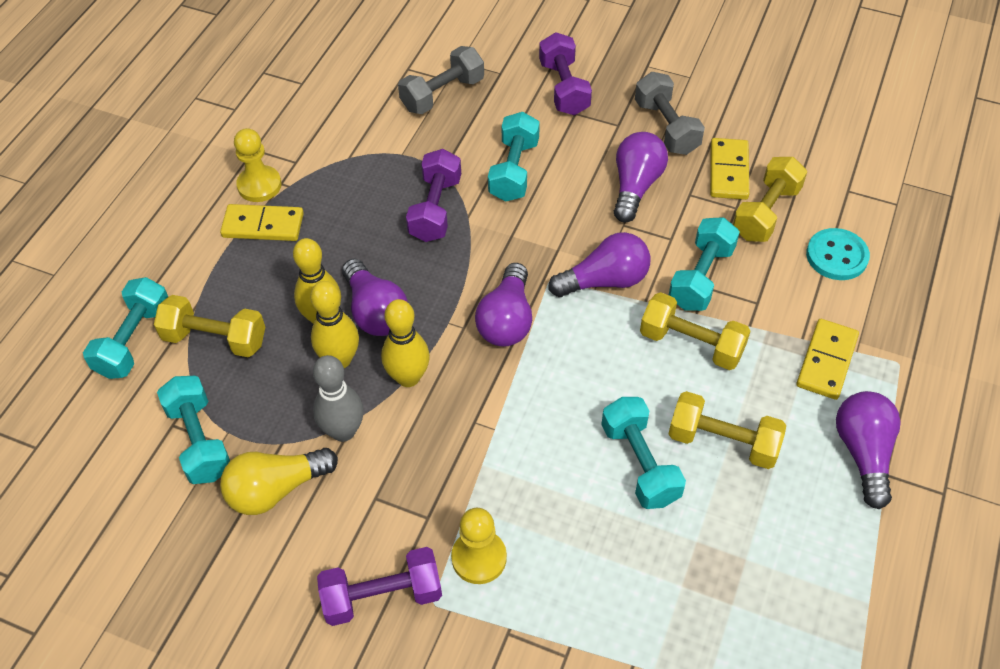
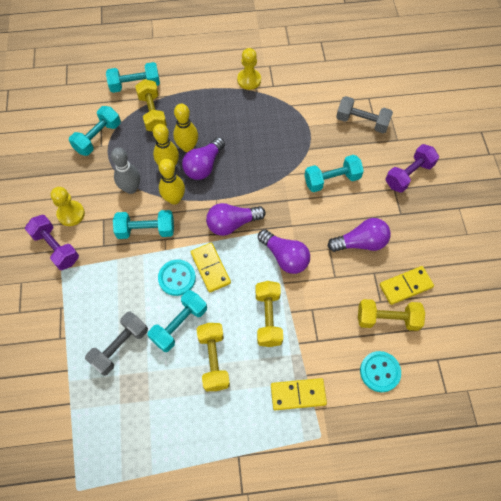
camera: 60 degrees right, 10 degrees up
yellow domino [220,204,304,241] -> yellow domino moved to [191,243,231,293]
yellow light bulb [220,448,338,515] -> none
purple dumbbell [406,149,461,242] -> none
yellow pawn [451,508,507,584] -> yellow pawn moved to [51,187,85,226]
grey dumbbell [635,72,705,155] -> grey dumbbell moved to [85,312,148,376]
turquoise dumbbell [669,217,740,311] -> turquoise dumbbell moved to [113,210,174,239]
purple light bulb [836,391,901,509] -> none
none -> turquoise button [158,260,196,296]

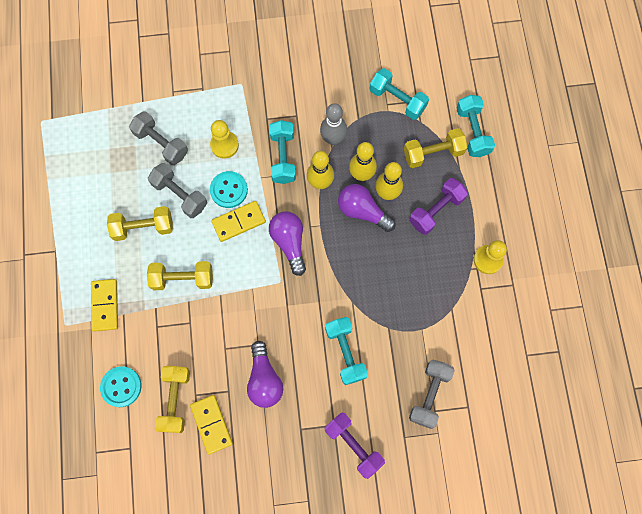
camera: 90 degrees right, 10 degrees up
purple dumbbell [25,215,79,270] -> purple dumbbell moved to [409,178,468,235]
yellow pawn [51,187,85,226] -> yellow pawn moved to [210,120,239,158]
turquoise dumbbell [148,290,207,352] -> grey dumbbell [148,163,207,218]
purple light bulb [258,229,310,274] -> none

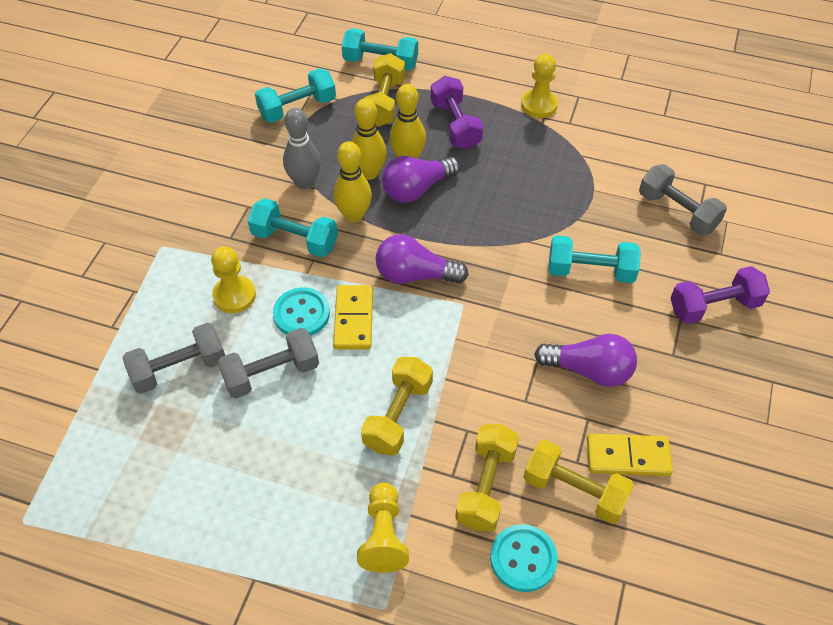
camera: 65 degrees left, 20 degrees down
yellow domino [91,279,118,332] -> yellow pawn [357,483,409,573]
yellow dumbbell [107,206,173,241] -> yellow dumbbell moved to [455,424,519,532]

